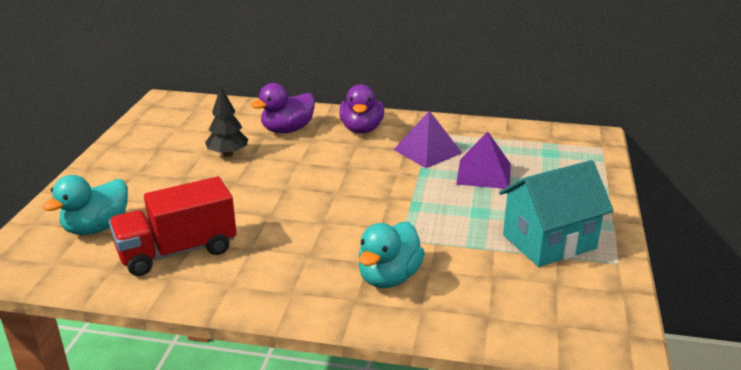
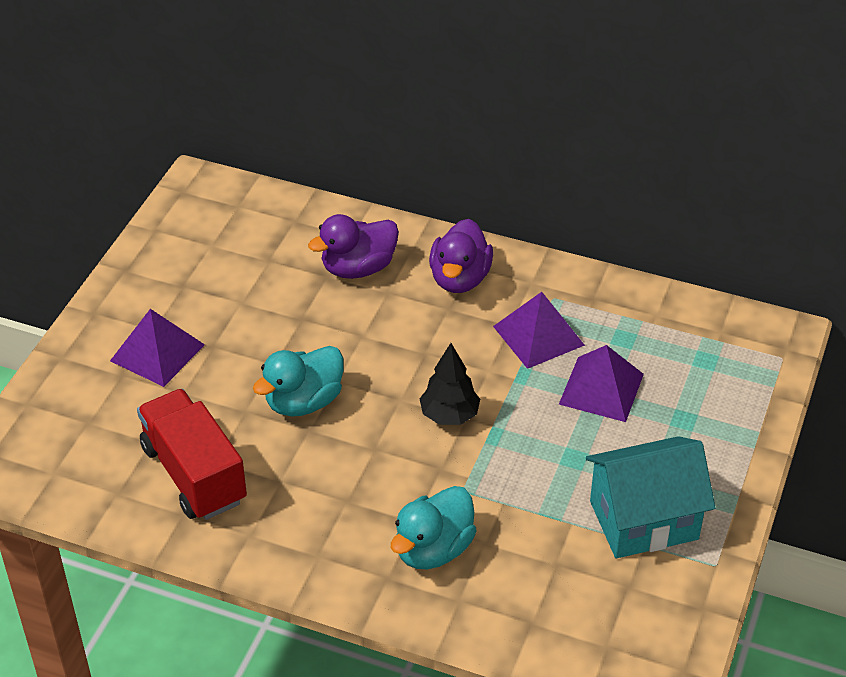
camera: 10 degrees right, 15 degrees up
turquoise duck [43,175,128,235] -> turquoise duck moved to [253,346,343,416]
red truck [109,177,237,276] -> red truck turned 75 degrees clockwise [137,389,247,520]
black tree [205,87,248,157] -> black tree moved to [420,343,480,425]
none -> purple pyramid [110,309,205,387]

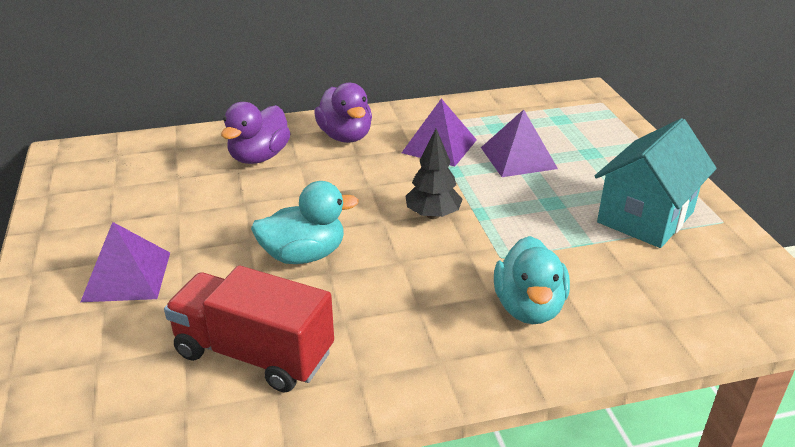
camera: 35 degrees left, 10 degrees down
turquoise duck [253,346,343,416] -> turquoise duck turned 120 degrees counterclockwise [251,181,359,264]

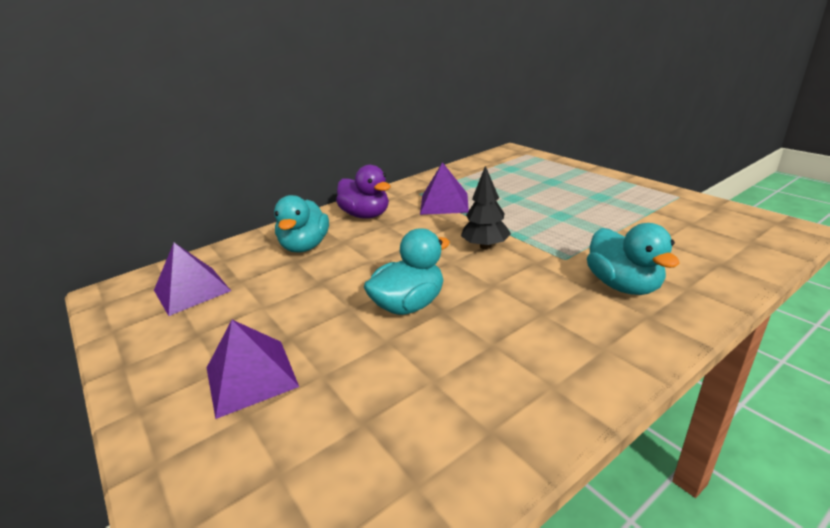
camera: 20 degrees left, 5 degrees down
red truck [164,266,334,393] -> none
purple duck [221,102,291,164] -> turquoise duck [274,195,329,252]
purple pyramid [481,109,558,177] -> purple pyramid moved to [154,243,231,316]
turquoise house [595,118,717,248] -> none

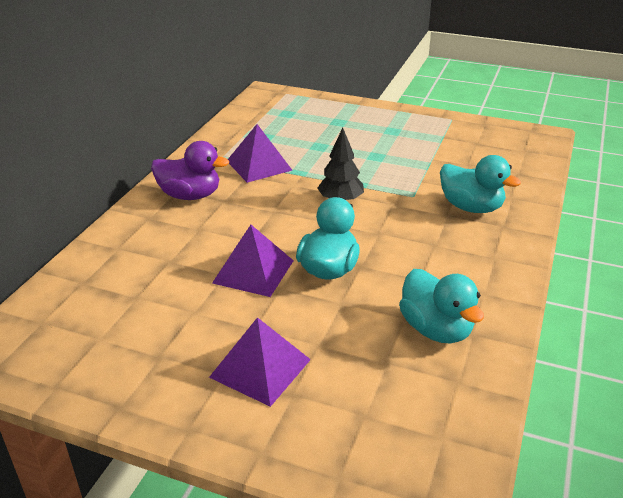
camera: 35 degrees left, 5 degrees up
purple pyramid [154,243,231,316] -> purple pyramid moved to [212,225,294,297]
turquoise duck [274,195,329,252] -> turquoise duck moved to [399,269,484,343]

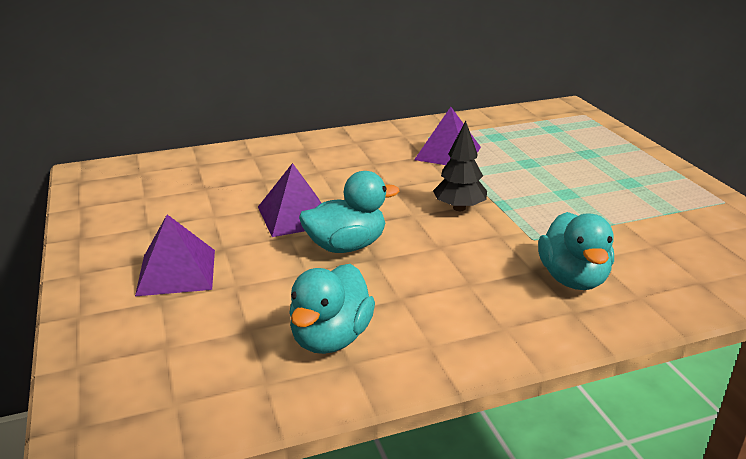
camera: 50 degrees right, 5 degrees down
purple duck [151,141,229,200] -> none

